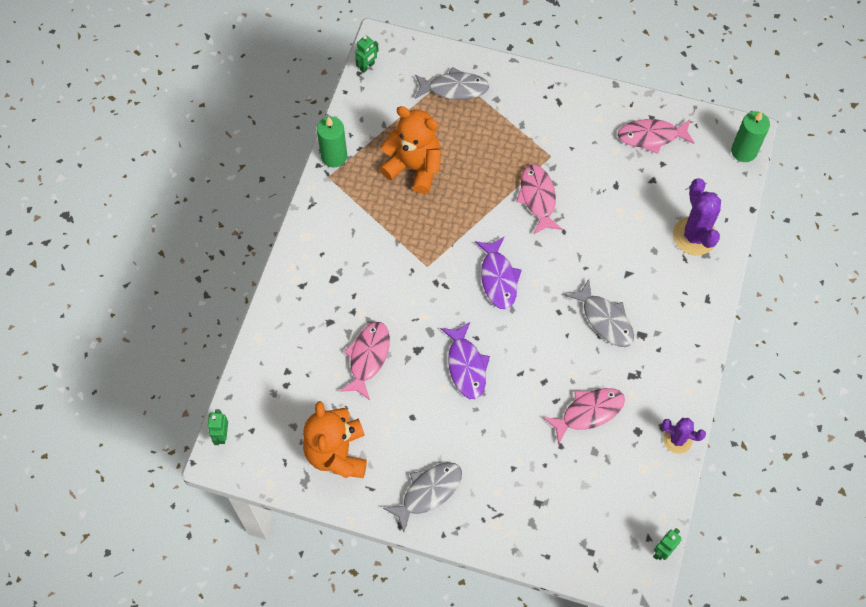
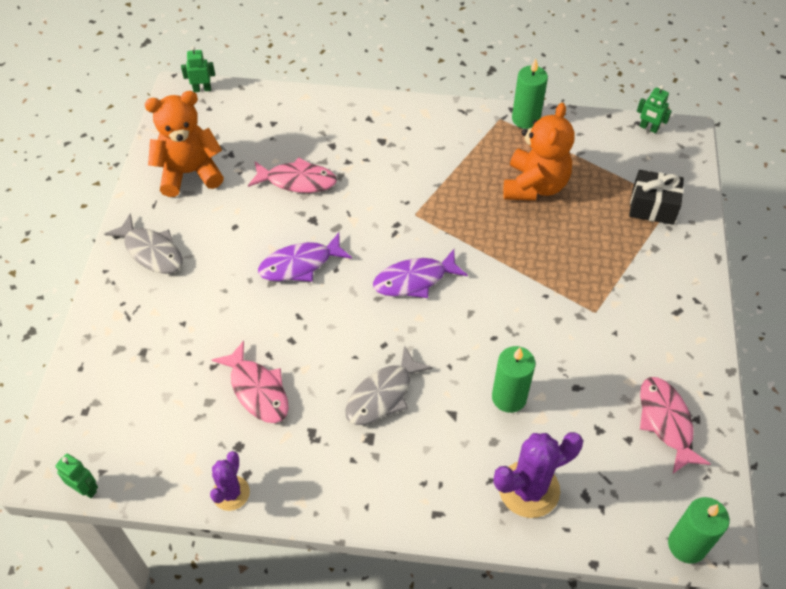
camera: 80 degrees right, 10 degrees down
grey fish [415,67,489,100] -> black gift [629,170,684,225]
pink fish [516,164,563,235] -> none
none -> green candle [492,346,536,413]

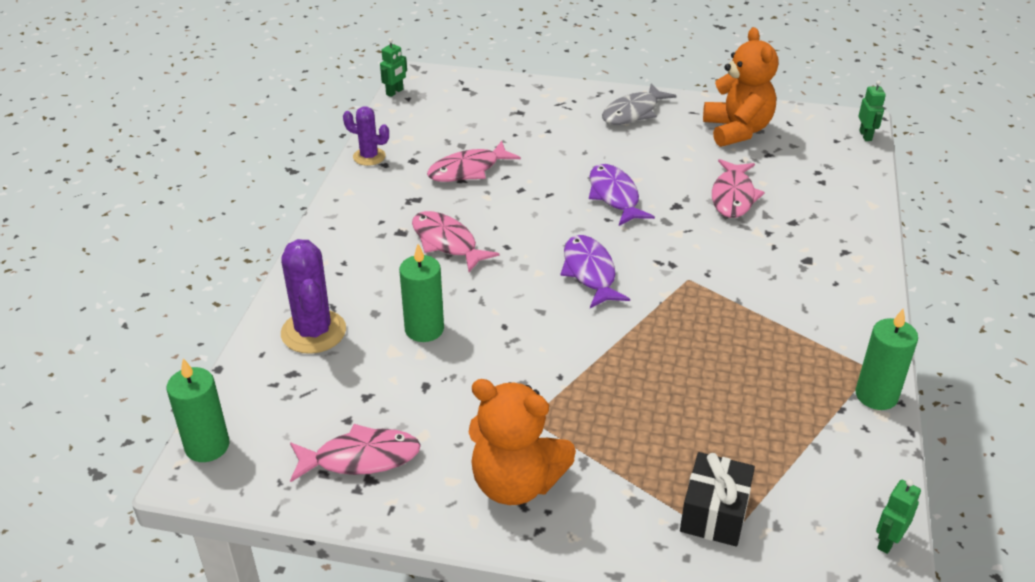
camera: 95 degrees right, 15 degrees down
grey fish [345,345,433,425] -> pink fish [412,211,499,272]
orange teddy bear [503,103,575,201] -> orange teddy bear moved to [468,379,576,505]

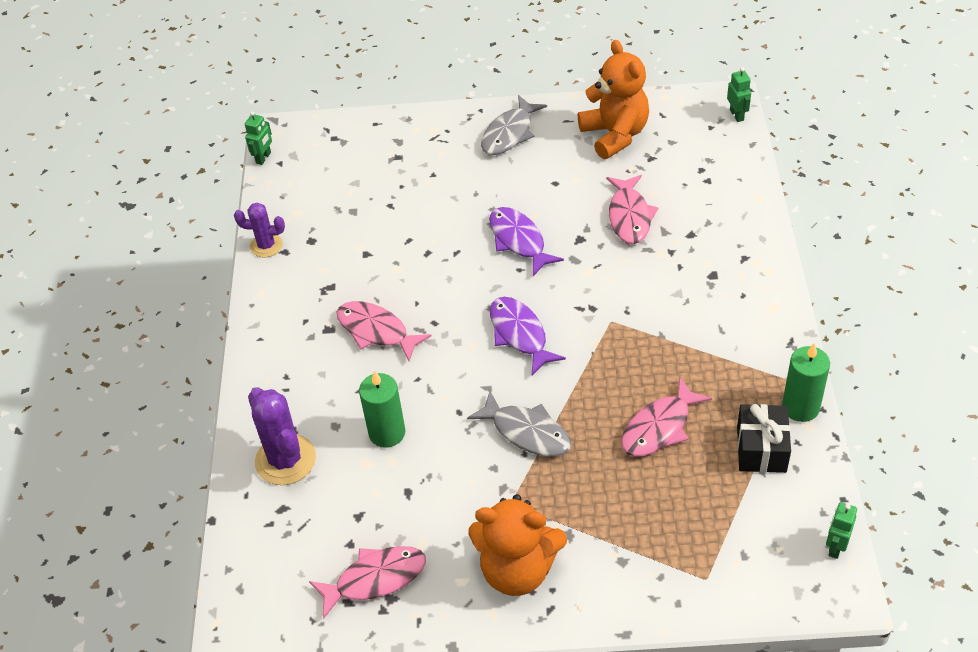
camera: 10 degrees left, 10 degrees up
green candle [167,358,229,462] -> none
pink fish [427,141,521,182] -> pink fish moved to [621,377,712,456]
black gift [680,452,755,547] -> black gift moved to [737,404,791,473]
none -> grey fish [467,391,571,457]

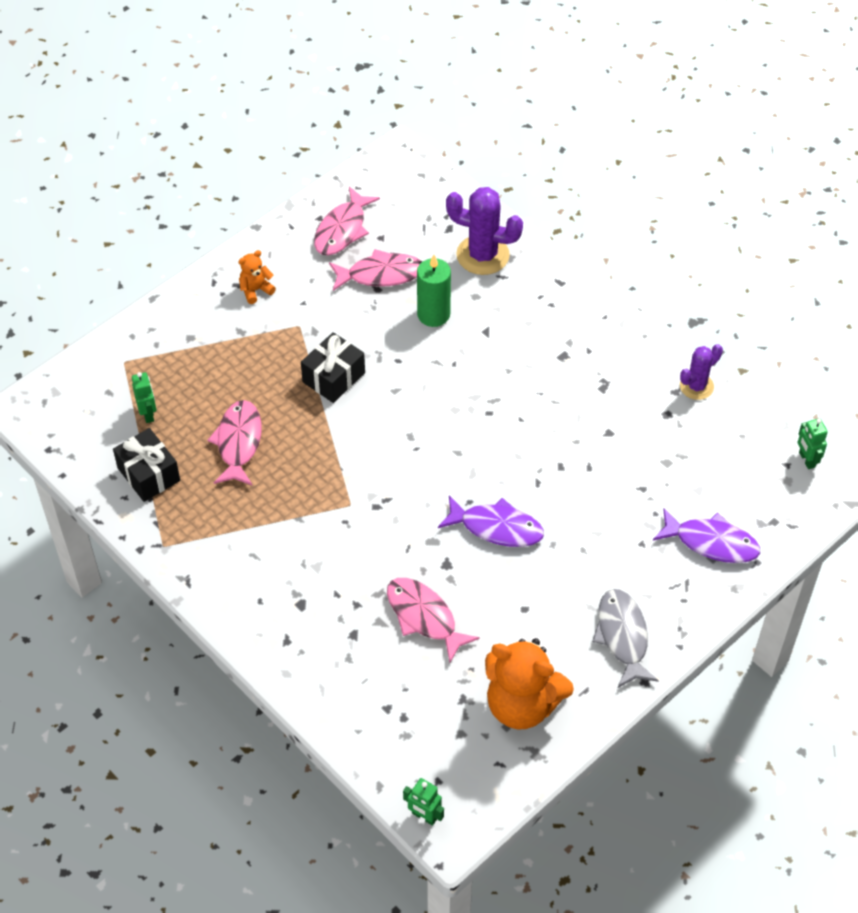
camera: 135 degrees right, 5 degrees up
pink fish [336,301,431,361] -> pink fish moved to [329,249,422,291]
grey fish [467,391,571,457] -> black gift [301,332,365,403]
orange teddy bear [468,494,567,596] -> orange teddy bear [238,250,276,304], size x0.46
purple fish [490,297,566,375] -> purple fish moved to [653,508,760,563]
green candle [782,343,830,422] -> none
green robot [826,502,857,559] -> green robot moved to [132,372,157,423]

